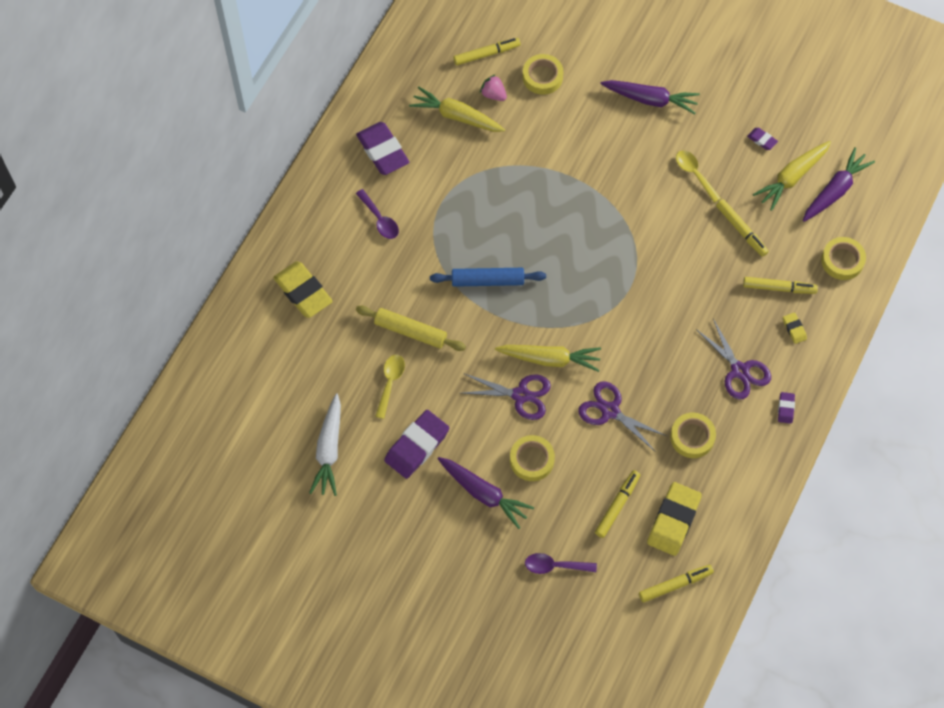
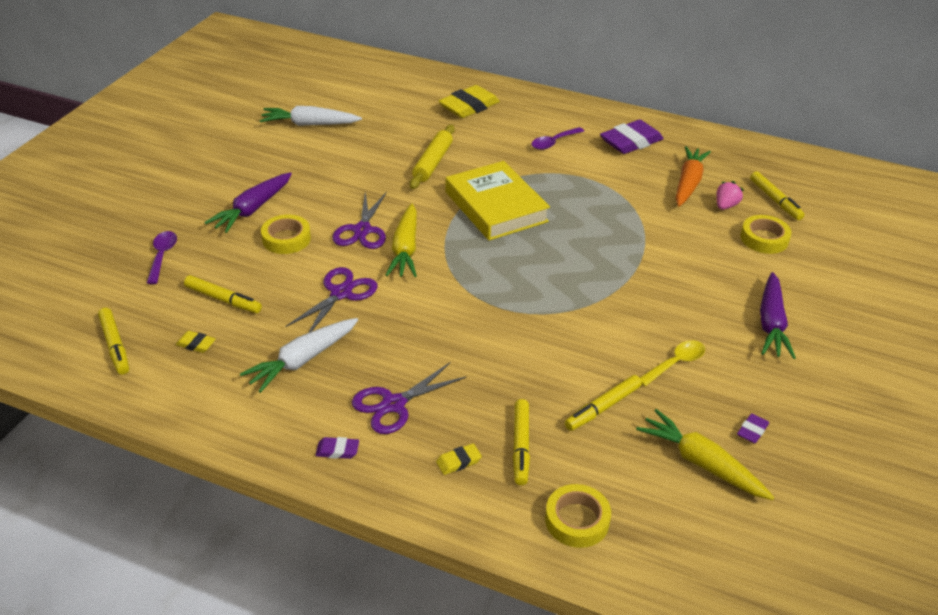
camera: 85 degrees right, 25 degrees down
yellow spoon [375,355,405,419] -> none
purple eraser [384,410,449,479] -> none
yellow carrot [409,86,505,132] -> orange carrot [676,146,711,207]
blue rolling pin [430,268,546,287] -> yellow book [446,161,550,241]
yellow eraser [647,482,702,556] -> yellow eraser [176,331,216,353], size x0.46
yellow tape [670,413,716,458] -> white carrot [240,318,358,393]
purple carrot [803,147,875,222] -> none

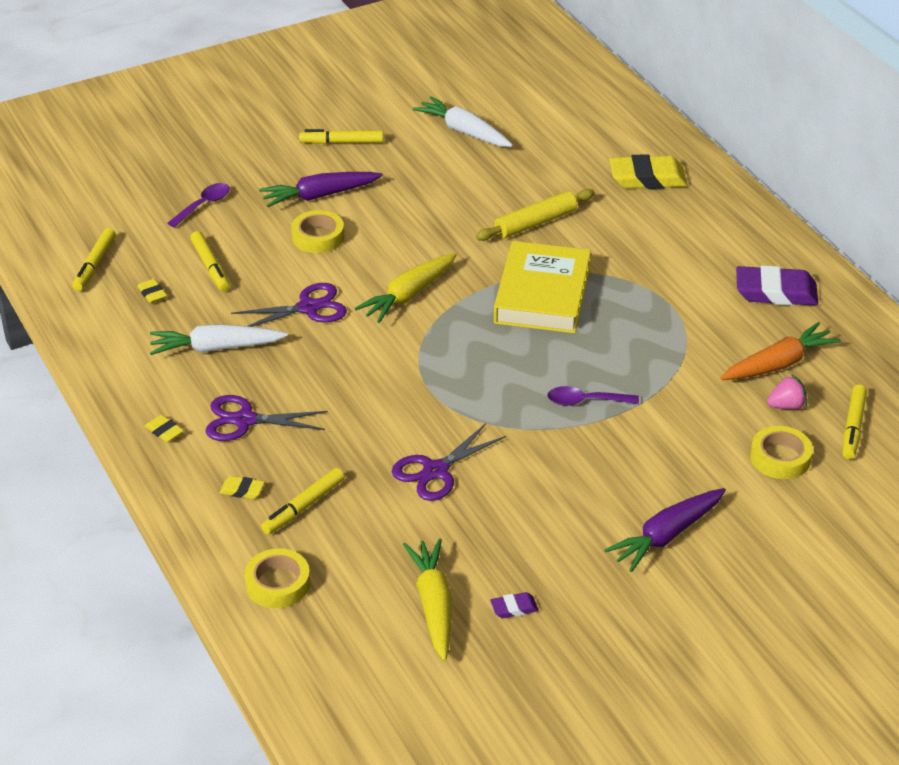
camera: 40 degrees right, 0 degrees up
purple eraser [315,437,359,459] -> yellow eraser [145,415,184,442]
purple scissors [332,192,387,249] -> purple scissors moved to [392,423,506,501]
purple spoon [531,127,584,150] -> purple spoon moved to [547,386,639,406]
yellow marker [565,375,642,431] -> yellow marker moved to [299,129,383,144]
yellow spoon [640,340,705,386] -> none

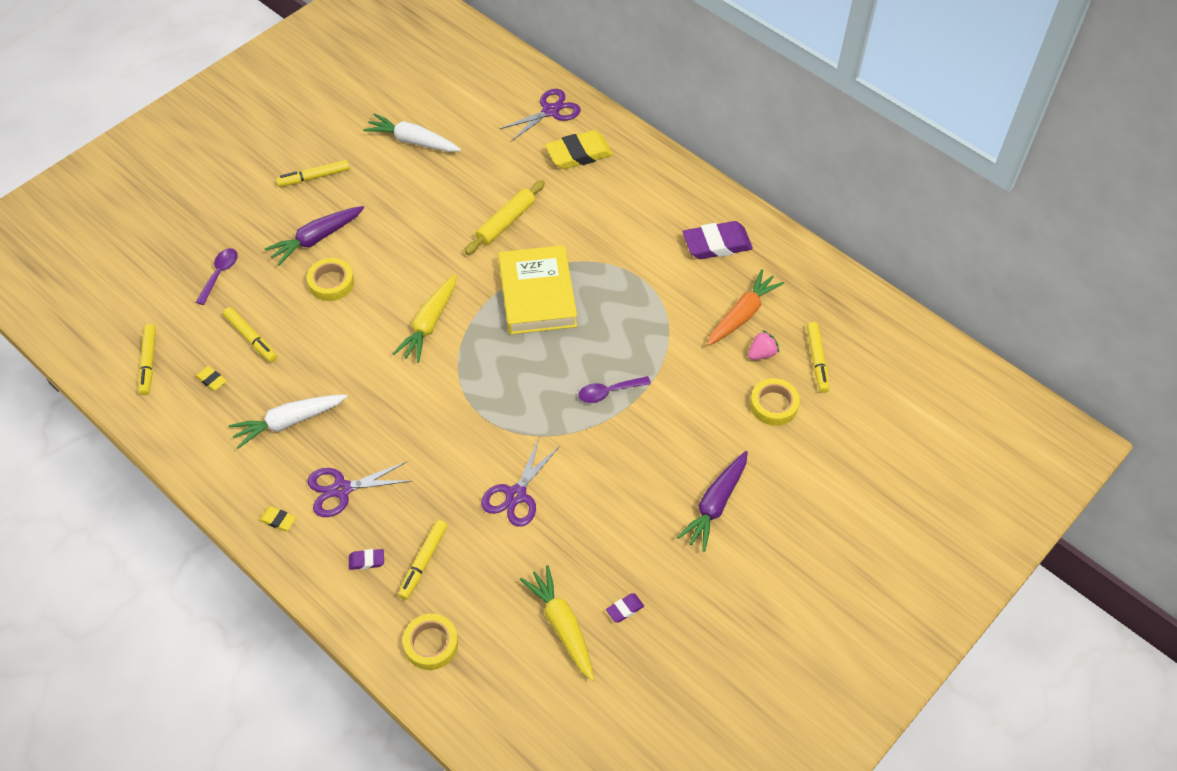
camera: 20 degrees left, 15 degrees up
yellow eraser [220,476,265,499] -> purple eraser [349,549,384,570]
purple scissors [231,283,347,327] -> purple scissors moved to [499,89,581,142]

